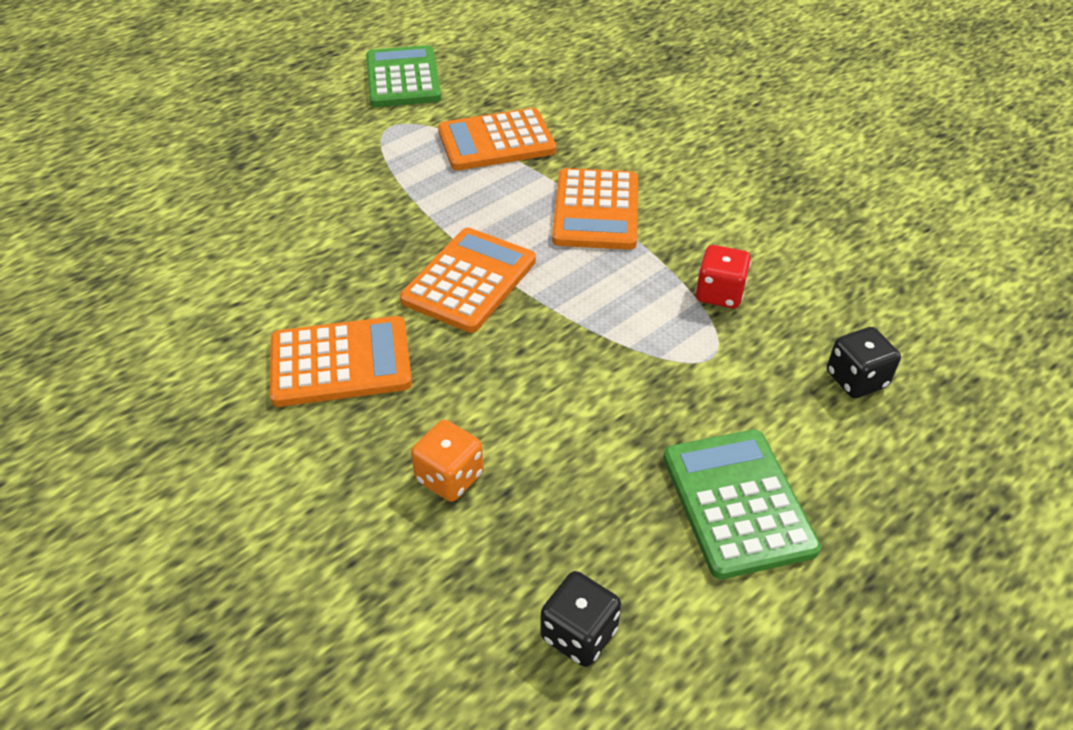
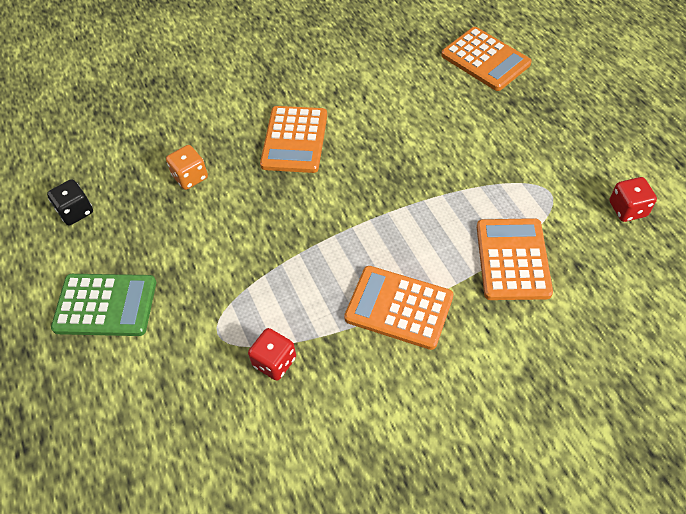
camera: 110 degrees right, 10 degrees up
green calculator [366,45,441,107] -> red dice [610,177,657,222]
orange calculator [400,228,536,333] -> orange calculator moved to [441,27,532,91]
black dice [827,327,901,398] -> none

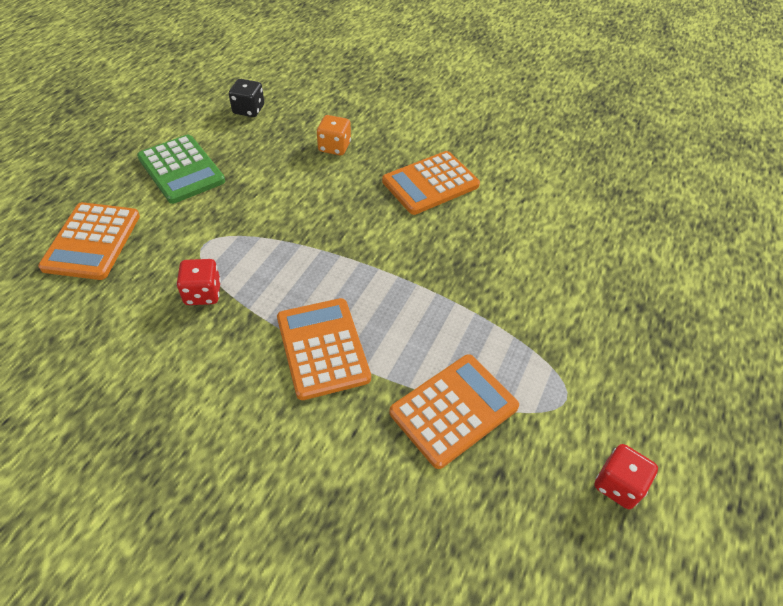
camera: 45 degrees right, 5 degrees down
orange calculator [441,27,532,91] -> orange calculator moved to [38,202,140,280]

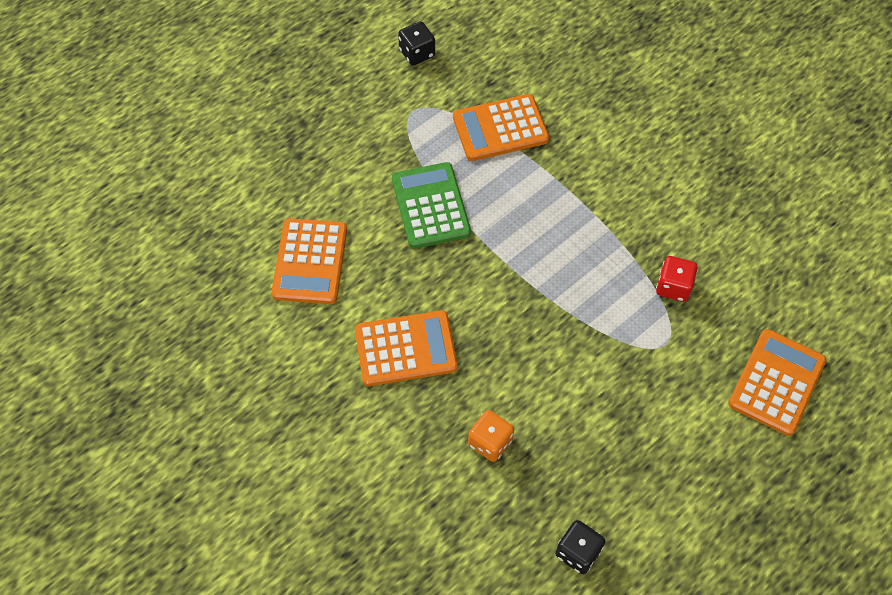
camera: 155 degrees left, 10 degrees up
green calculator [137,135,225,204] -> green calculator moved to [392,162,471,249]
orange calculator [277,298,371,400] -> orange calculator moved to [271,218,347,304]
red dice [594,444,658,509] -> black dice [398,21,435,65]

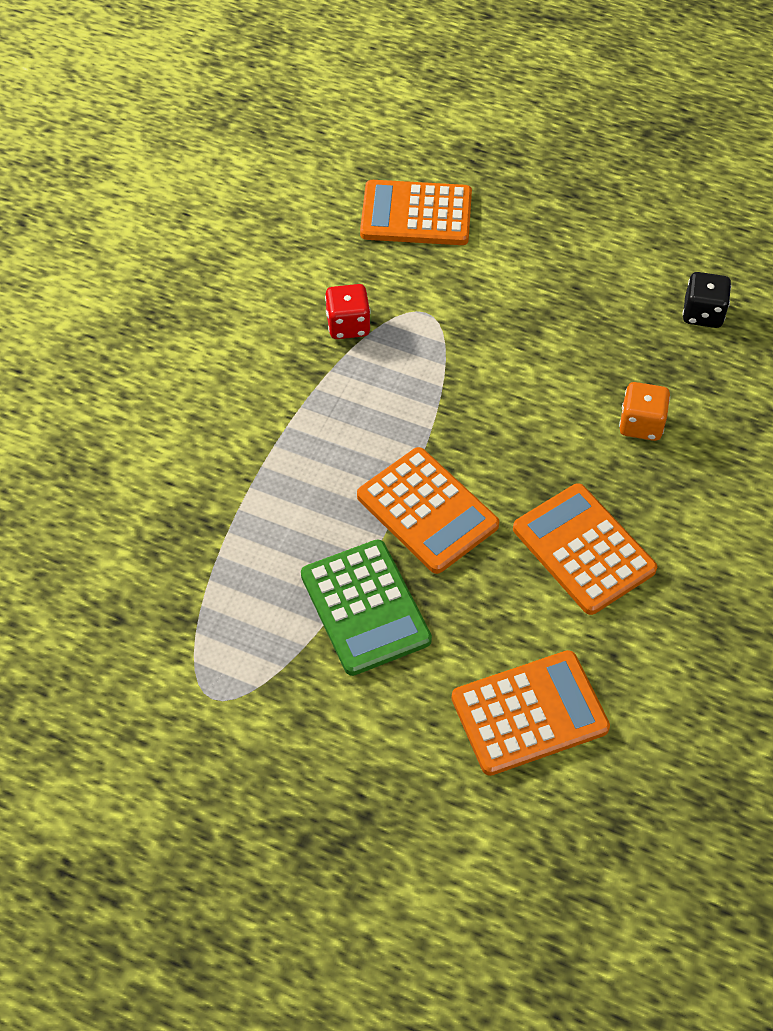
camera: 115 degrees left, 5 degrees down
green calculator [392,162,471,249] -> green calculator turned 75 degrees counterclockwise [301,539,432,676]
black dice [398,21,435,65] -> none
orange calculator [453,94,549,161] -> orange calculator moved to [357,447,499,574]

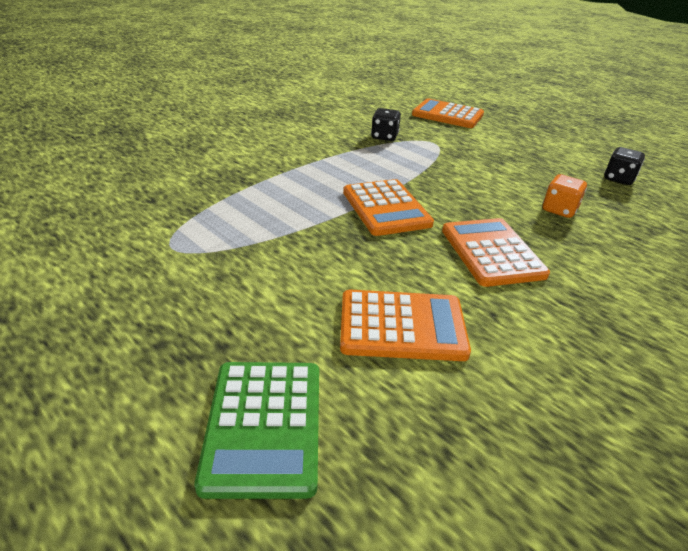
camera: 20 degrees right, 20 degrees down
green calculator [301,539,432,676] -> green calculator moved to [195,362,319,499]
red dice [325,284,371,339] -> black dice [371,108,401,141]

